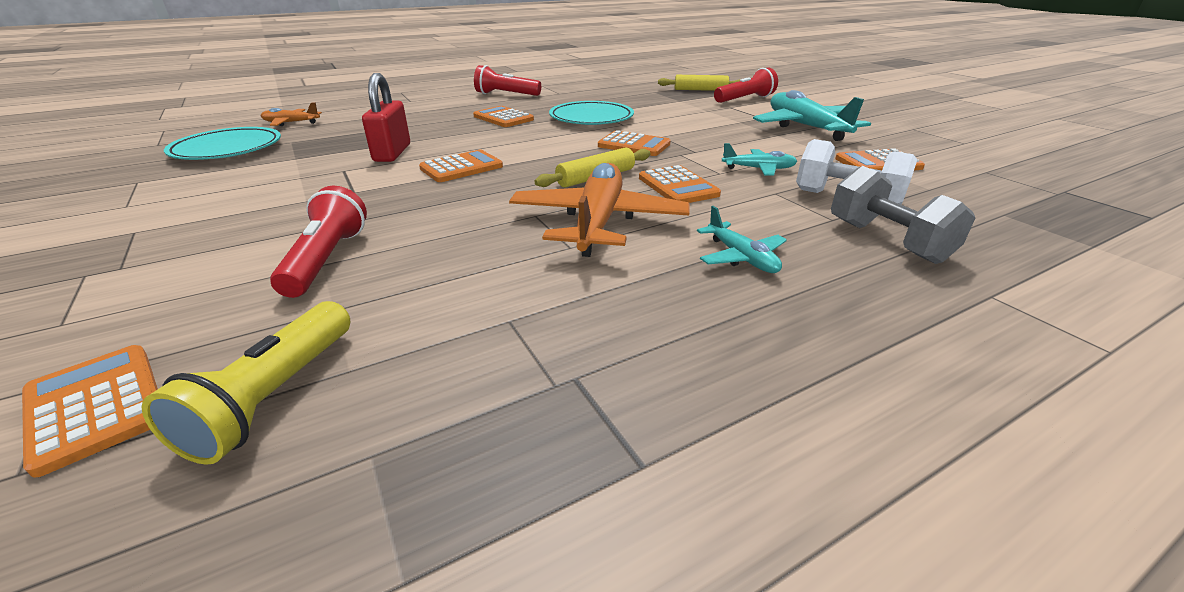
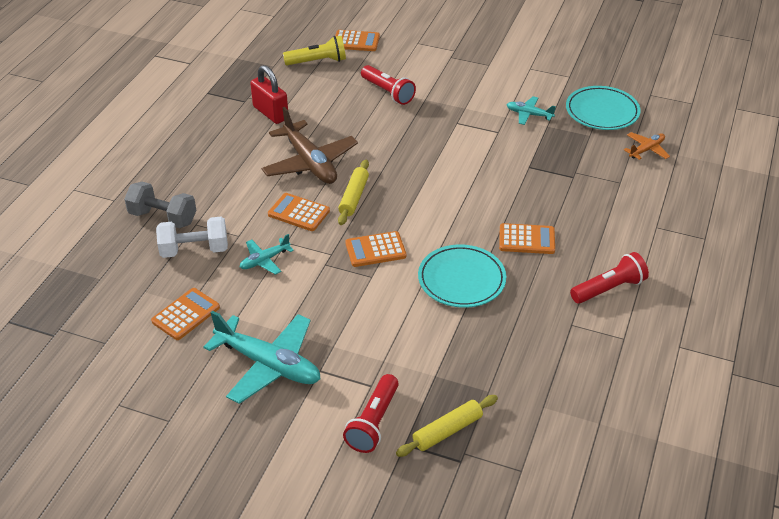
camera: 140 degrees right, 10 degrees up
yellow flashlight [142,301,350,465] -> yellow flashlight turned 105 degrees clockwise [283,36,346,65]
red padlock [362,73,410,162] -> red padlock moved to [250,65,288,124]
orange calculator [419,150,503,182] -> none
orange plane [509,163,690,257] -> brown plane [261,107,358,184]
turquoise plane [697,206,787,273] -> turquoise plane moved to [507,96,556,125]

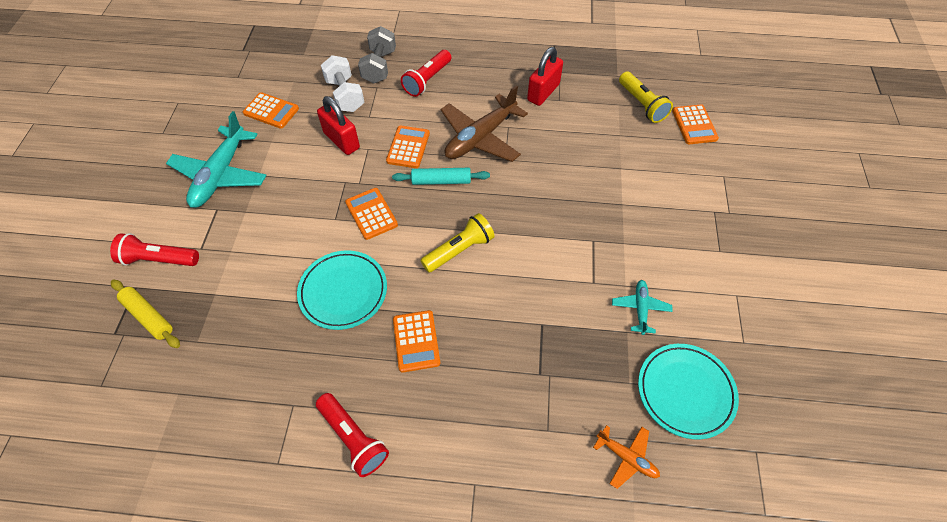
camera: 75 degrees right, 15 degrees up
turquoise plane [240,234,294,275] -> red padlock [317,96,360,155]
yellow rolling pin [338,160,369,225] -> turquoise rolling pin [392,168,490,185]
red flashlight [361,65,416,105] -> red flashlight moved to [401,50,452,97]
none -> yellow flashlight [420,213,495,273]

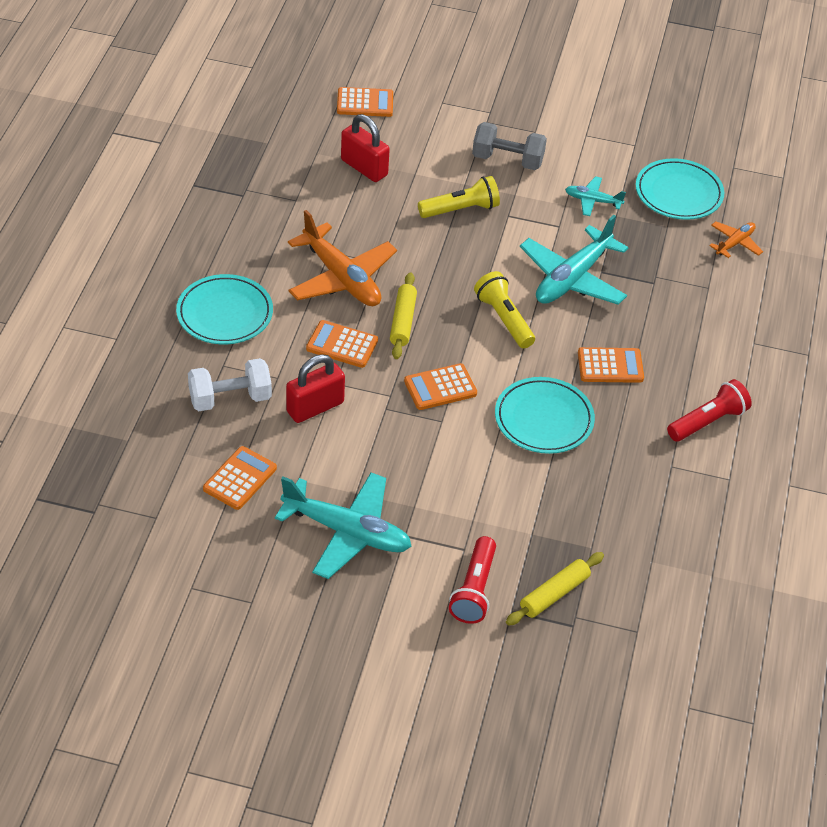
camera: 85 degrees left, 10 degrees down
grey dumbbell [358,26,396,83] -> grey dumbbell moved to [472,122,547,170]
turquoise rolling pin [392,168,490,185] -> yellow rolling pin [390,272,417,359]
red flashlight [401,50,452,97] -> turquoise plate [176,274,273,344]
brown plane [441,85,528,162] -> orange plane [288,210,397,306]
red padlock [527,47,563,106] -> red padlock moved to [341,114,390,182]
yellow flashlight [619,71,673,123] -> yellow flashlight moved to [418,176,500,218]
none -> turquoise plane [520,215,628,305]

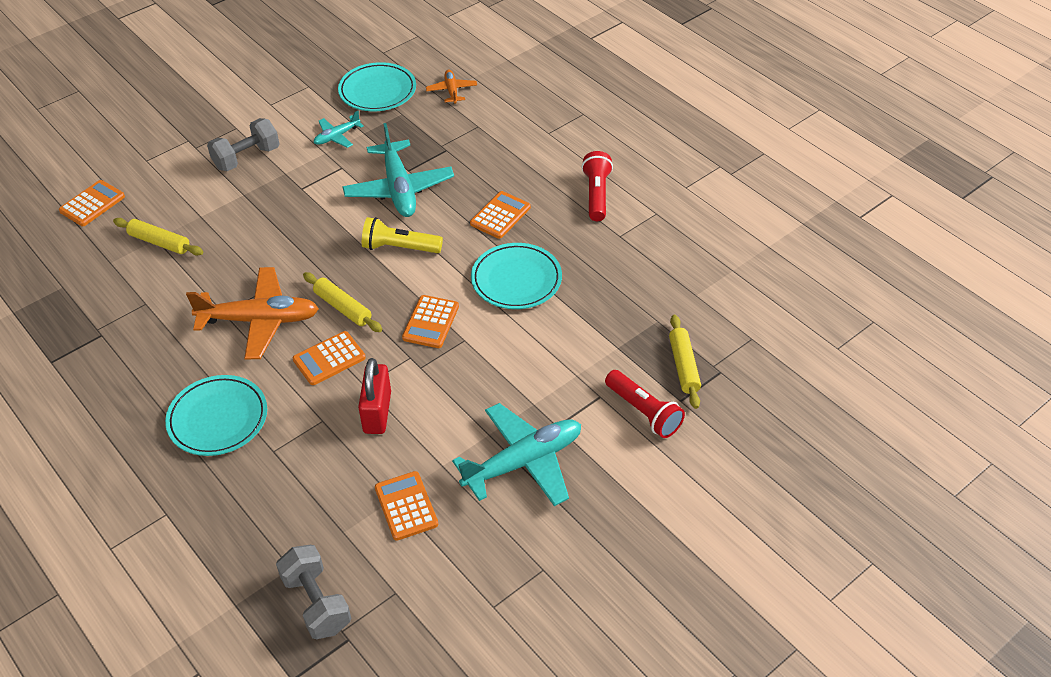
camera: 50 degrees left, 0 degrees up
white dumbbell [188,358,272,411] -> none
red padlock [341,114,390,182] -> yellow rolling pin [113,218,203,255]
yellow flashlight [418,176,500,218] -> none
none -> grey dumbbell [276,545,351,639]

